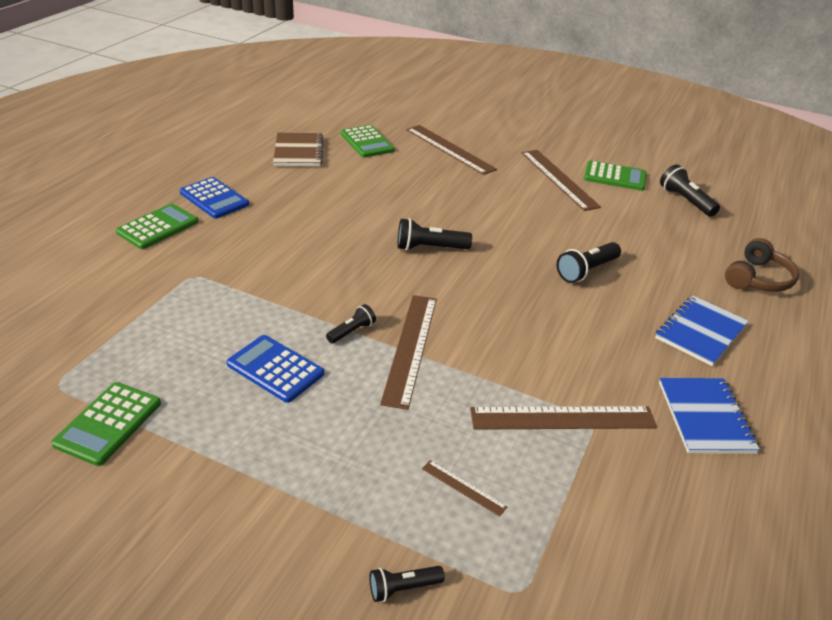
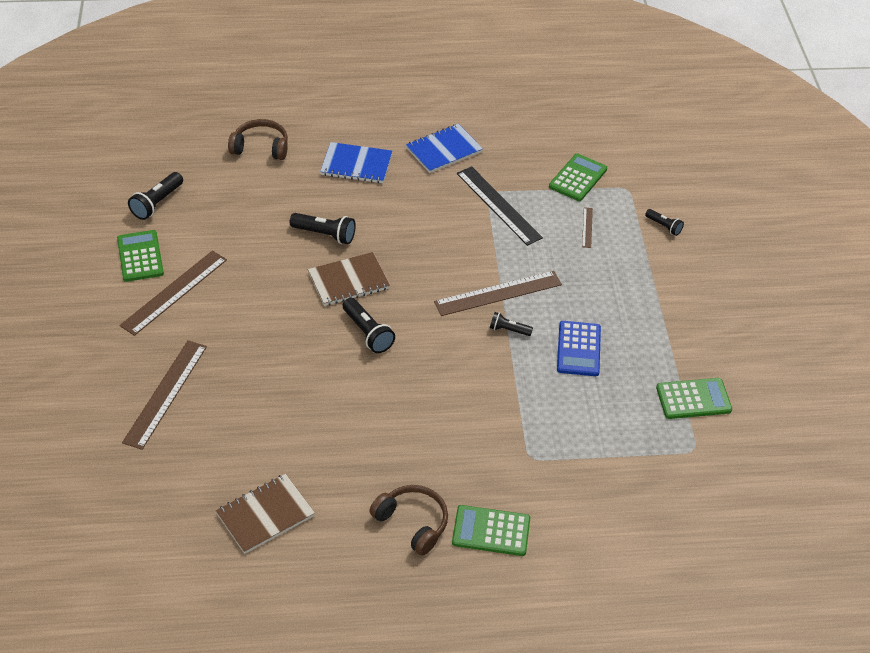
camera: 120 degrees left, 10 degrees up
blue calculator [180,177,249,219] -> brown headphones [369,485,448,556]
green calculator [341,125,395,158] -> green calculator moved to [549,153,607,201]
brown ruler [470,406,657,430] -> black ruler [457,166,543,246]
none -> brown notebook [308,252,390,306]

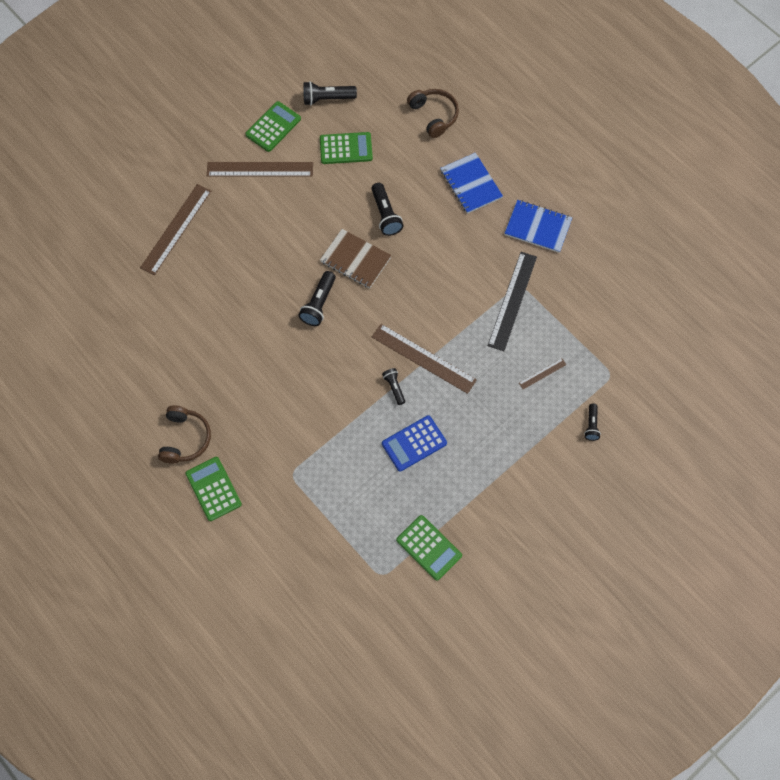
camera: 55 degrees right, 20 degrees up
brown ruler [122,340,207,450] -> brown ruler turned 45 degrees counterclockwise [140,184,211,275]
brown notebook [216,474,315,554] -> none
green calculator [549,153,607,201] -> green calculator moved to [320,132,373,164]

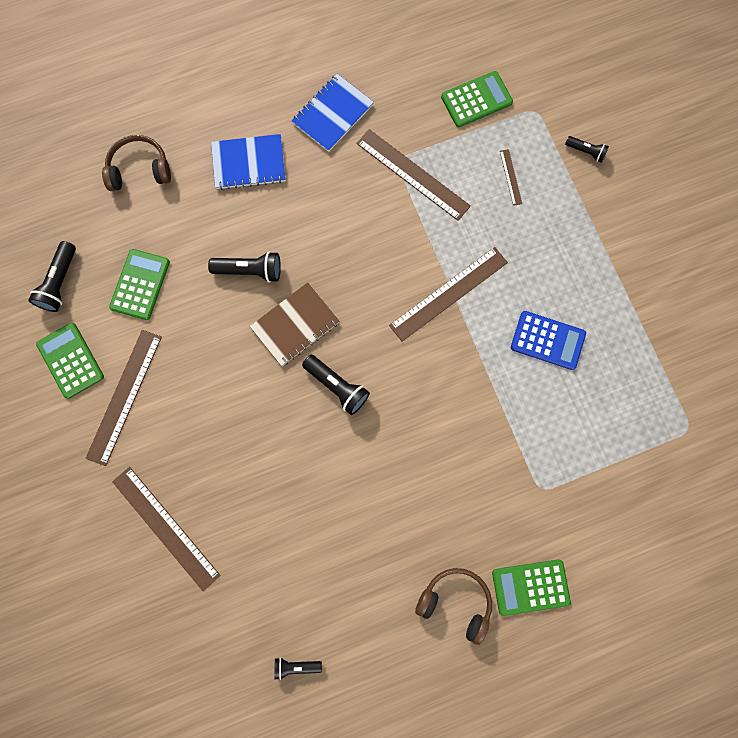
camera: 70 degrees left, 10 degrees up
black flashlight [382,368,405,405] -> black flashlight moved to [275,657,322,680]
blue calculator [382,415,447,472] -> blue calculator turned 60 degrees counterclockwise [511,311,586,370]
green calculator [396,515,462,581] -> green calculator moved to [441,71,513,127]
black ruler [488,252,537,351] -> brown ruler [356,129,471,221]

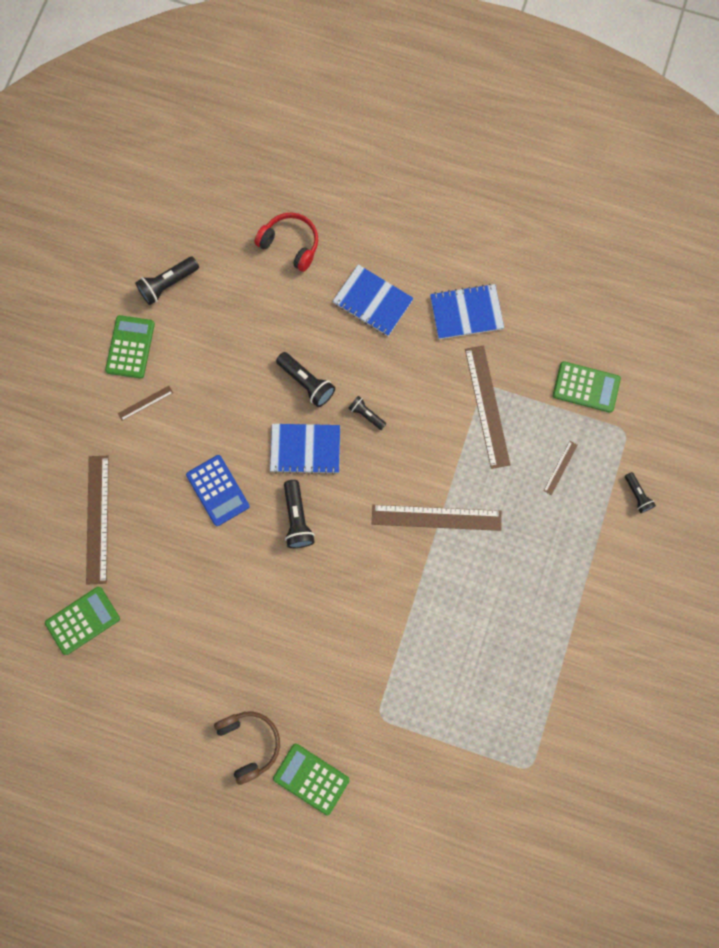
camera: 40 degrees right, 0 degrees up
brown ruler [86,330,162,466] -> brown ruler [118,386,173,421], size x0.46
brown headphones [102,135,171,191] -> red headphones [254,212,318,272]
green calculator [109,249,170,320] -> green calculator moved to [45,587,120,655]
brown notebook [250,282,340,366] -> blue notebook [270,424,340,475]
black flashlight [275,657,322,680] -> black flashlight moved to [348,396,386,430]
blue calculator [511,311,586,370] -> blue calculator moved to [186,455,250,526]

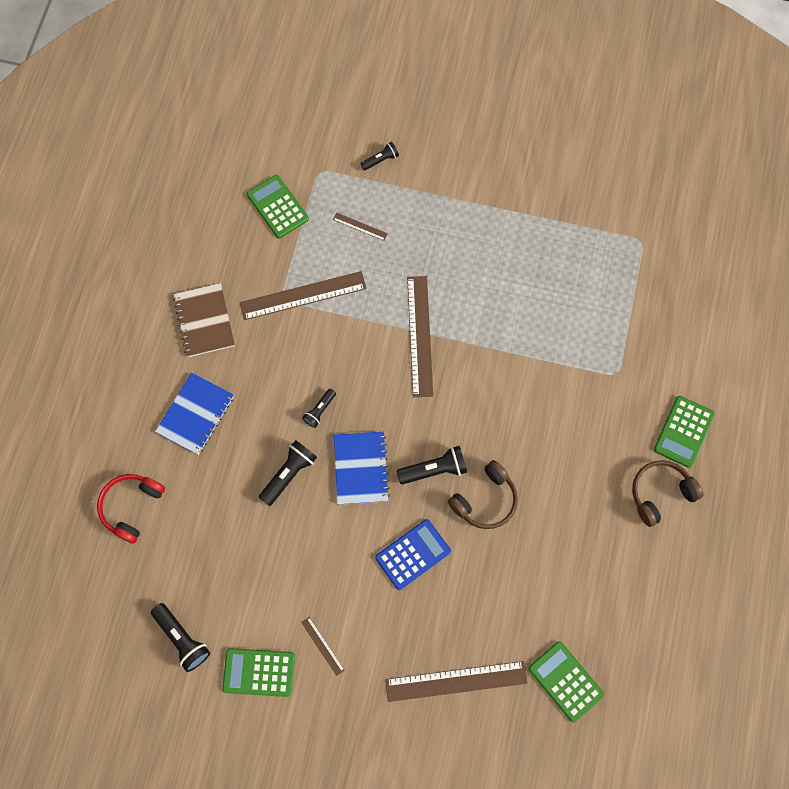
camera: 95 degrees left, 5 degrees down
blue notebook [430,284,504,339] -> brown notebook [173,283,235,357]
green calculator [553,361,621,413] -> green calculator turned 45 degrees counterclockwise [247,175,309,239]
none -> brown headphones [448,460,518,529]

